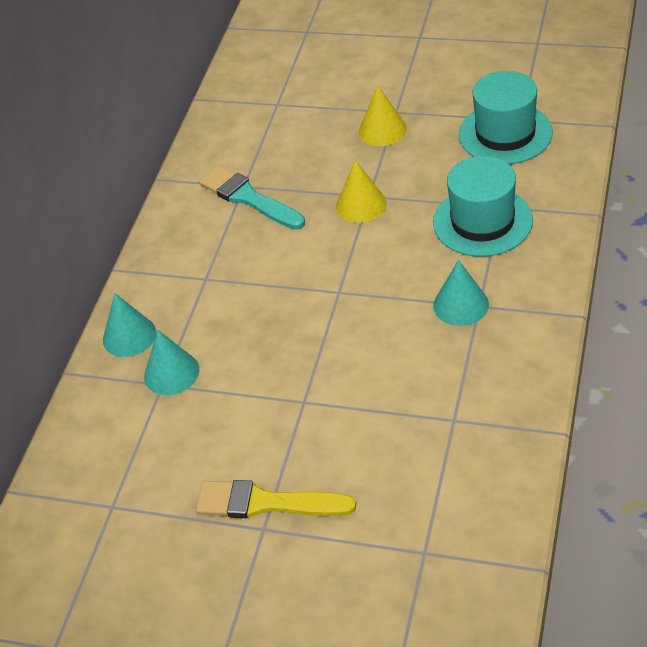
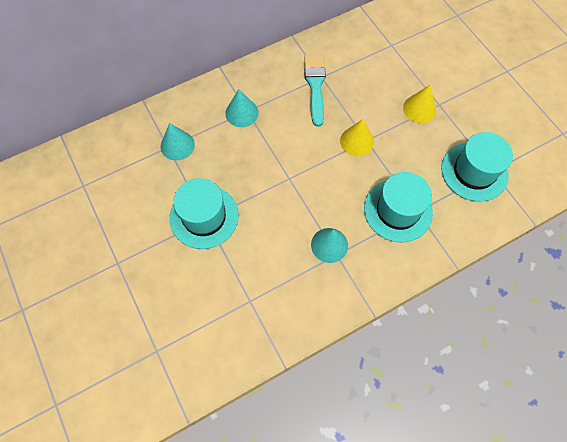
camera: 40 degrees right, 20 degrees up
turquoise cone [103,293,156,357] -> turquoise cone moved to [225,89,259,127]
yellow brush [196,480,356,518] -> none
none -> turquoise hat [170,178,239,249]

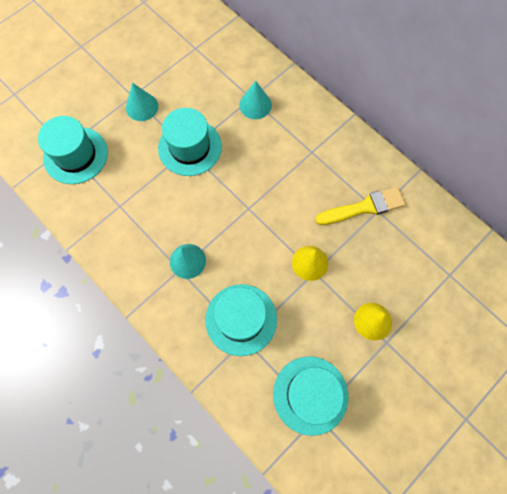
camera: 75 degrees right, 5 degrees up
turquoise cone [225,89,259,127] -> turquoise cone moved to [126,83,158,121]
turquoise brush [304,55,326,127] -> yellow brush [315,187,405,225]
none -> turquoise hat [38,116,108,184]

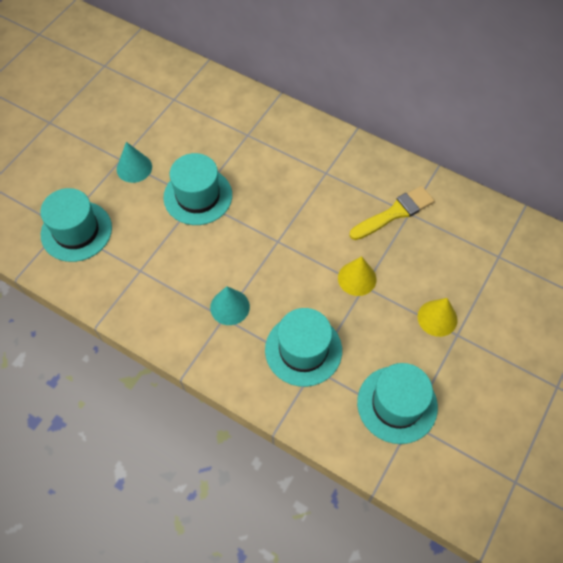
camera: 15 degrees left, 10 degrees down
turquoise cone [239,81,272,119] -> none

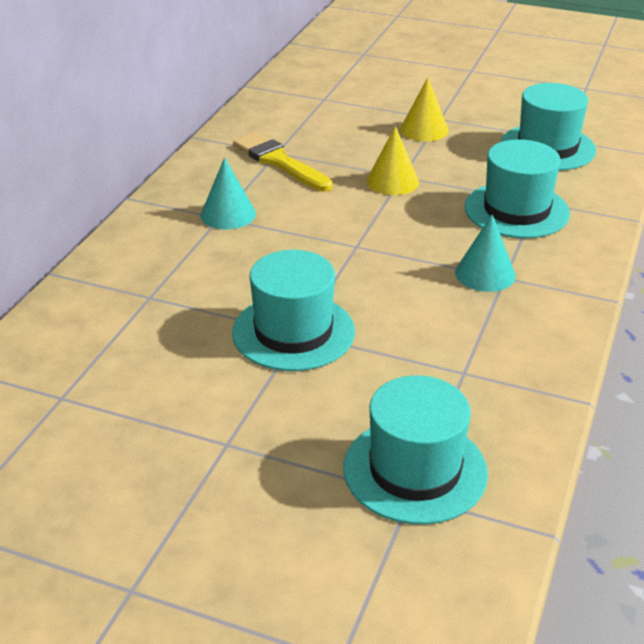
camera: 100 degrees left, 25 degrees down
turquoise cone [117,142,152,183] -> turquoise cone moved to [200,157,256,230]

